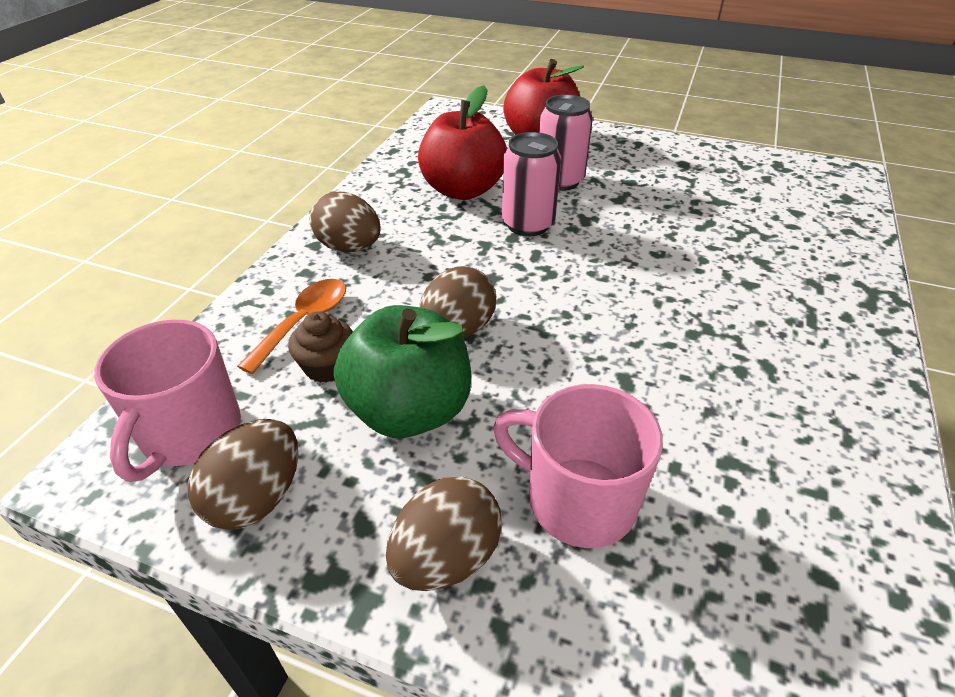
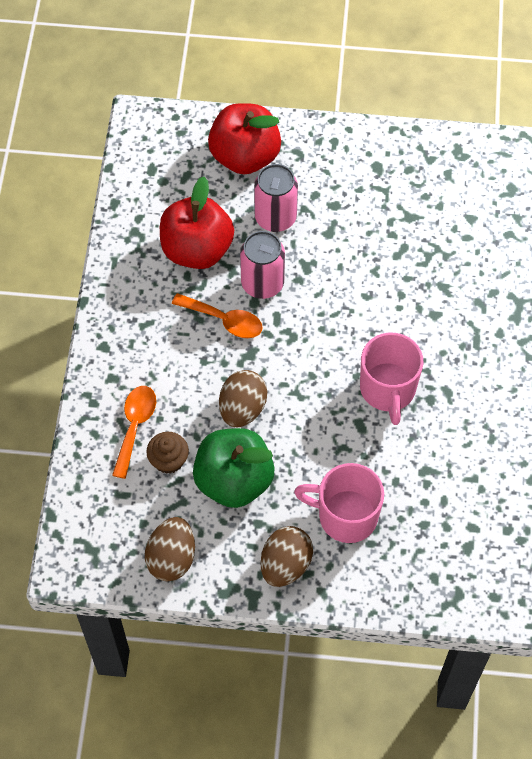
camera: 15 degrees left, 20 degrees up
pink mug [94,319,241,482] -> pink mug moved to [360,333,423,425]
brown egg [310,192,381,252] -> none
none -> orange spoon [172,293,263,338]

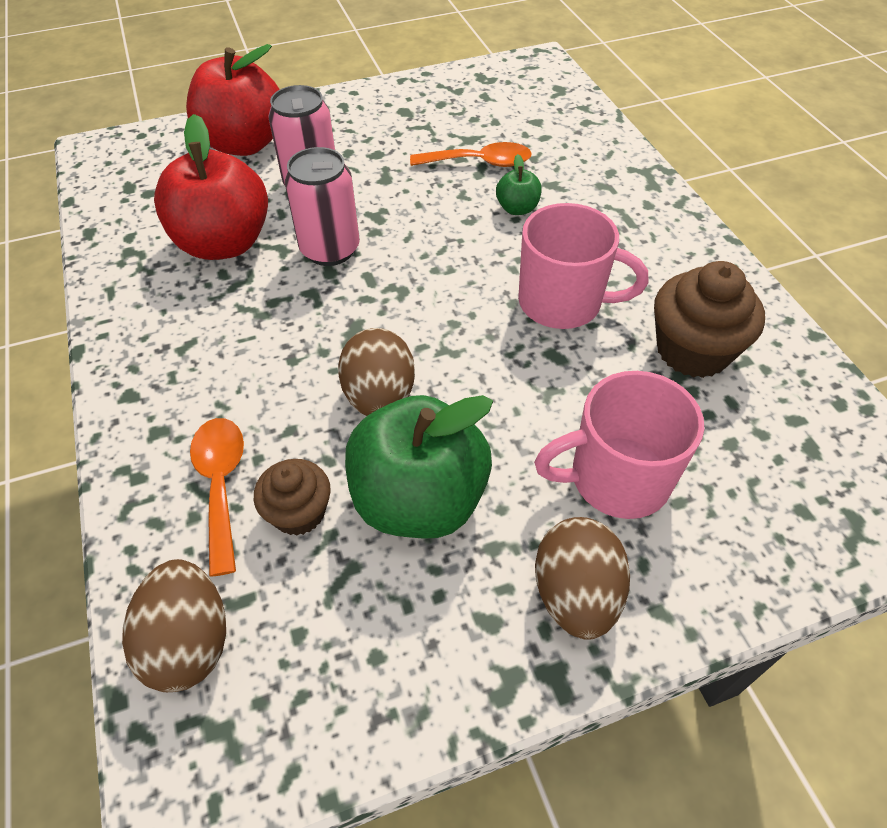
camera: 25 degrees left, 10 degrees down
brown egg [145,517,195,581] -> brown egg moved to [122,559,226,692]
orange spoon [172,293,263,338] -> orange spoon moved to [410,142,532,167]
pink mug [360,333,423,425] -> pink mug turned 45 degrees counterclockwise [518,203,649,329]
none -> green apple [496,154,542,215]
none -> brown cupcake [654,261,765,378]

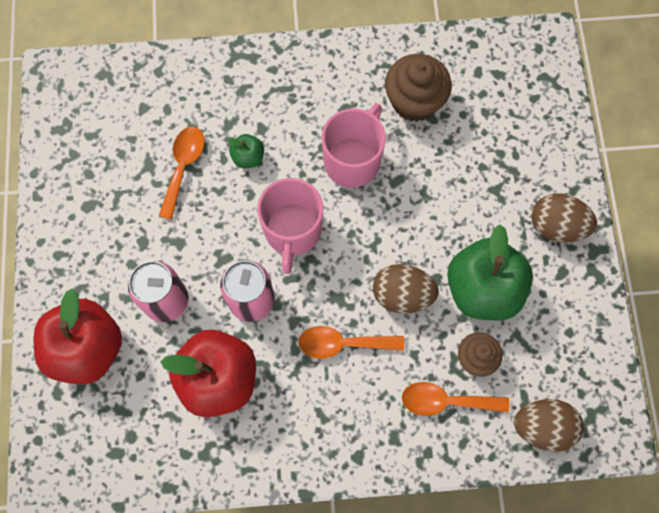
camera: 75 degrees left, 20 degrees up
pink mug [534,371,704,519] -> pink mug moved to [257,178,323,274]
none -> orange spoon [298,326,404,359]

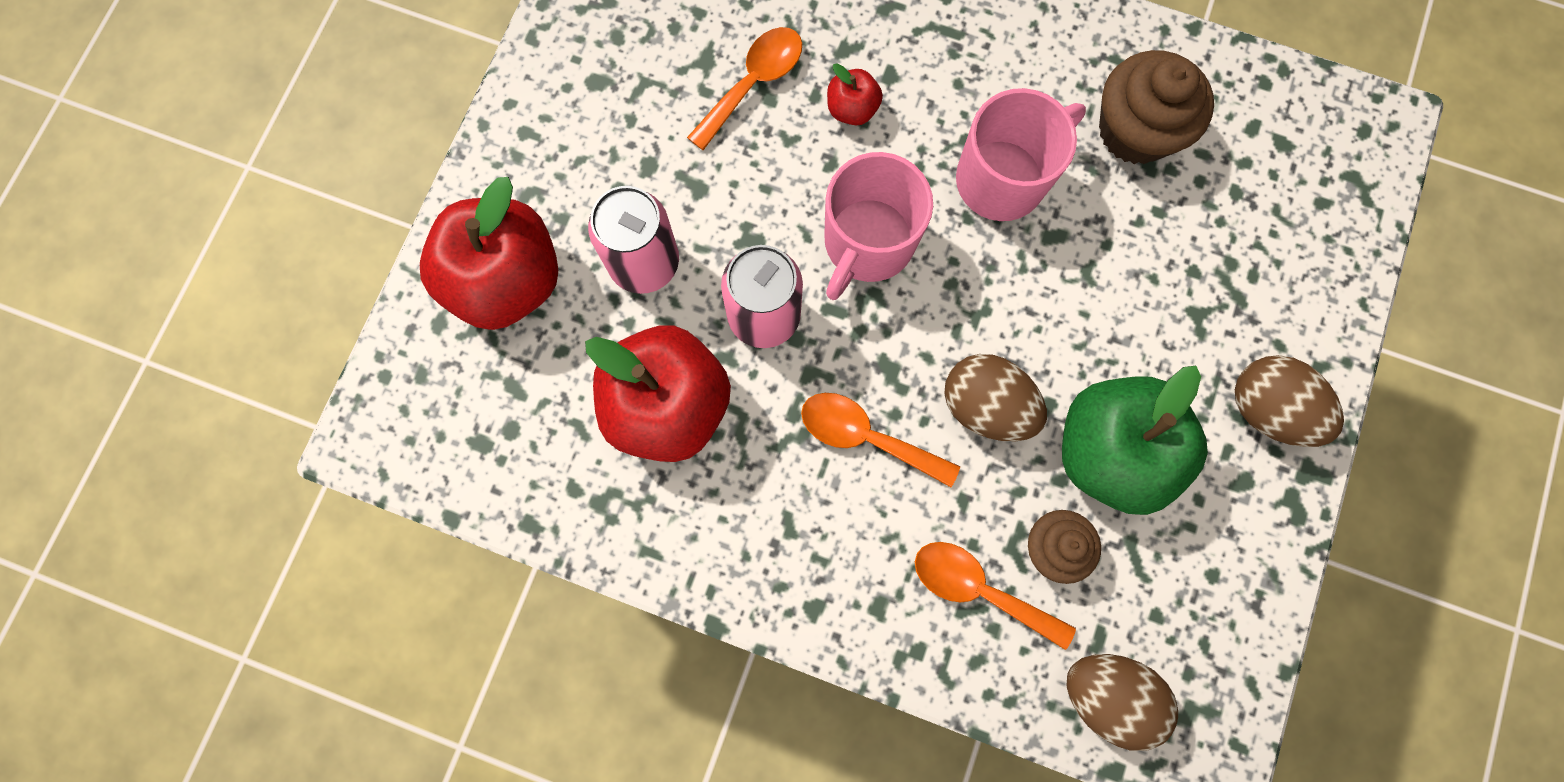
camera: 25 degrees right, 5 degrees up
green apple [228,134,264,168] -> red apple [827,63,883,126]

